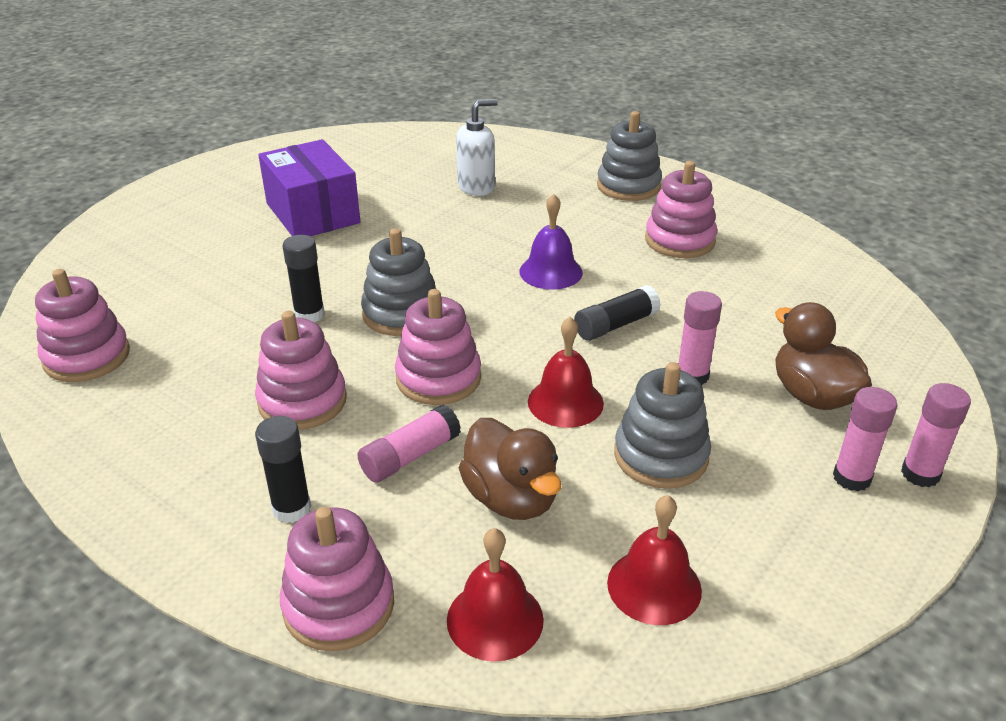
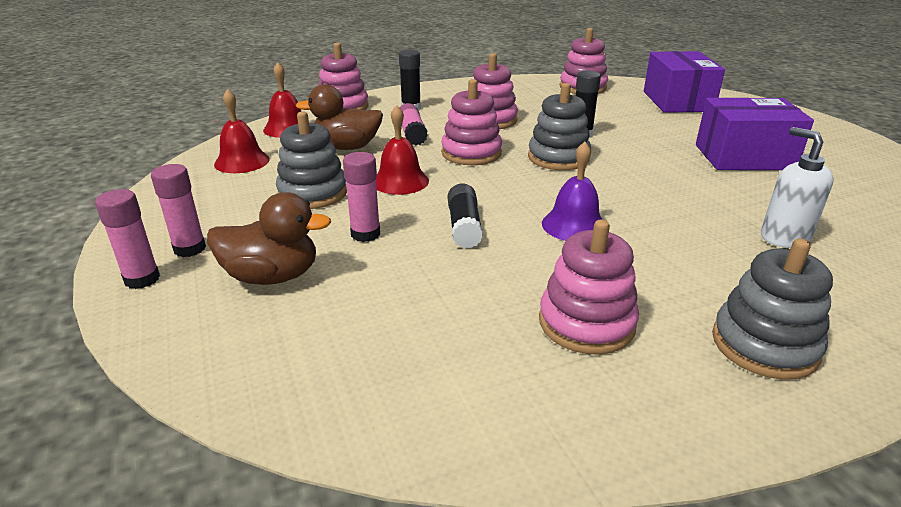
camera: 120 degrees right, 5 degrees down
white soap dispenser [456,99,498,196] -> white soap dispenser turned 150 degrees clockwise [761,127,834,248]
none -> purple box [644,51,725,113]

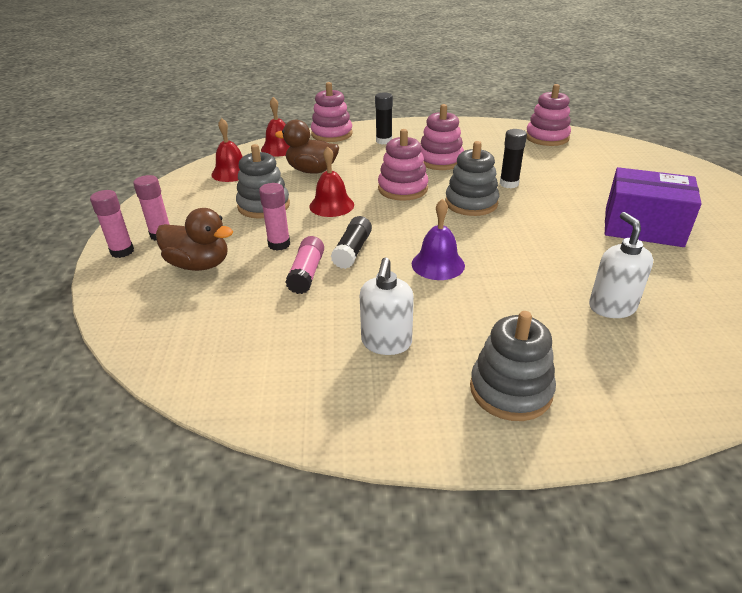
camera: 20 degrees right, 5 degrees up
pink glue stick [399,103,428,146] -> pink glue stick moved to [285,236,324,294]
pink stacking toy [539,220,639,355] -> white soap dispenser [360,258,414,355]
purple box [644,51,725,113] -> none

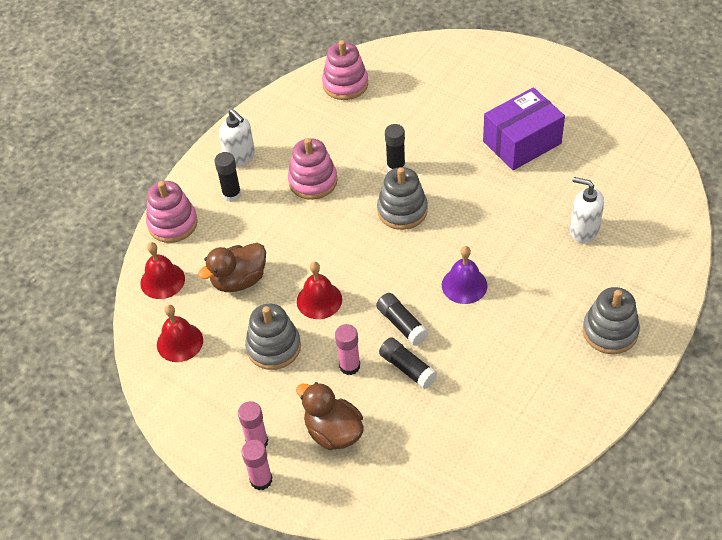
camera: 50 degrees left, 15 degrees up
brown duck [156,208,233,271] -> brown duck turned 105 degrees counterclockwise [296,382,364,450]
pink glue stick [285,236,324,294] -> black glue stick [379,337,438,389]
white soap dispenser [360,258,414,355] -> white soap dispenser moved to [219,109,255,167]
pink stacking toy [378,129,429,201] -> none

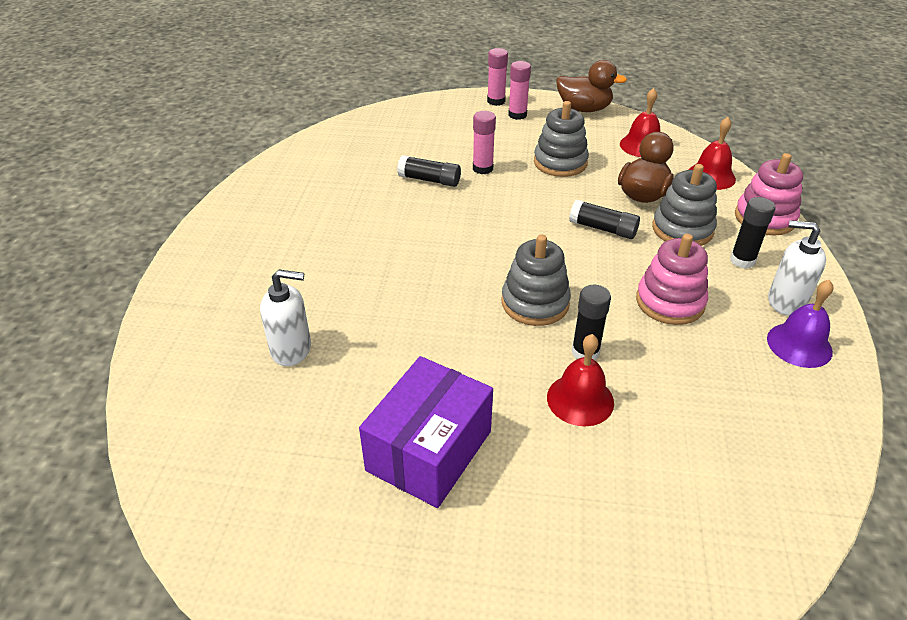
camera: 150 degrees right, 10 degrees down
brown duck [296,382,364,450] -> brown duck moved to [556,60,627,112]
red bell [297,262,342,319] -> red bell moved to [547,334,614,426]
pink stacking toy [322,40,368,100] -> none
black glue stick [376,293,429,346] -> black glue stick moved to [569,200,640,239]
purple bell [442,246,487,304] -> purple bell moved to [767,280,833,368]
grey stacking toy [583,287,640,354] -> grey stacking toy moved to [652,164,717,246]

